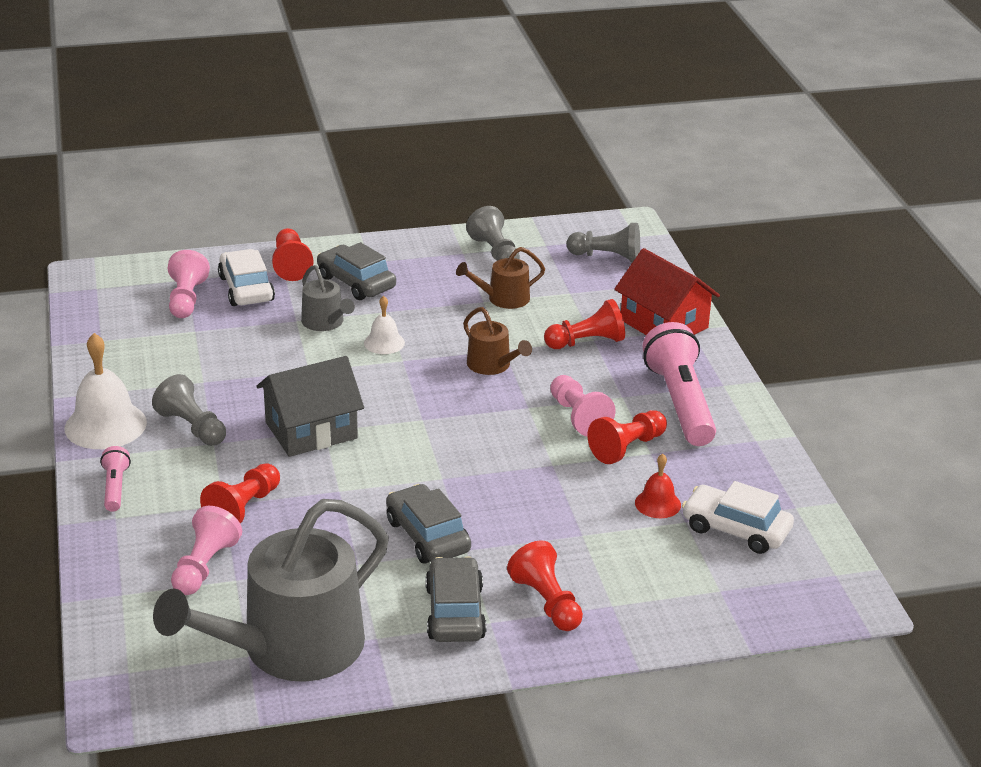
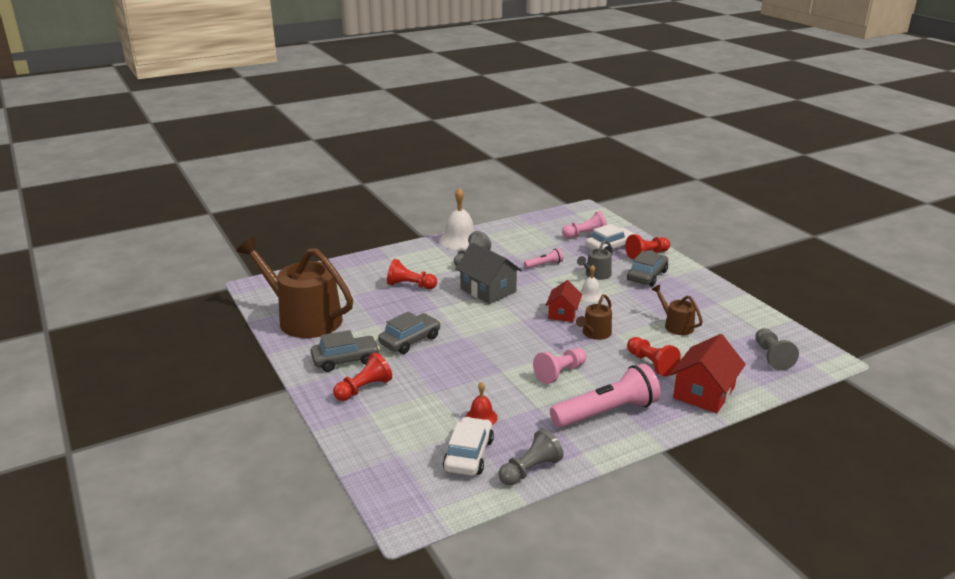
camera: 75 degrees right, 5 degrees down
pink flashlight [100,446,131,512] -> pink flashlight moved to [524,248,563,269]
grey watering can [153,499,389,682] -> brown watering can [237,237,353,338]
pink pawn [171,506,242,595] -> none
grey pawn [466,206,520,261] -> grey pawn moved to [498,428,564,485]
red pawn [588,410,667,464] -> none
none -> red house [546,280,582,322]

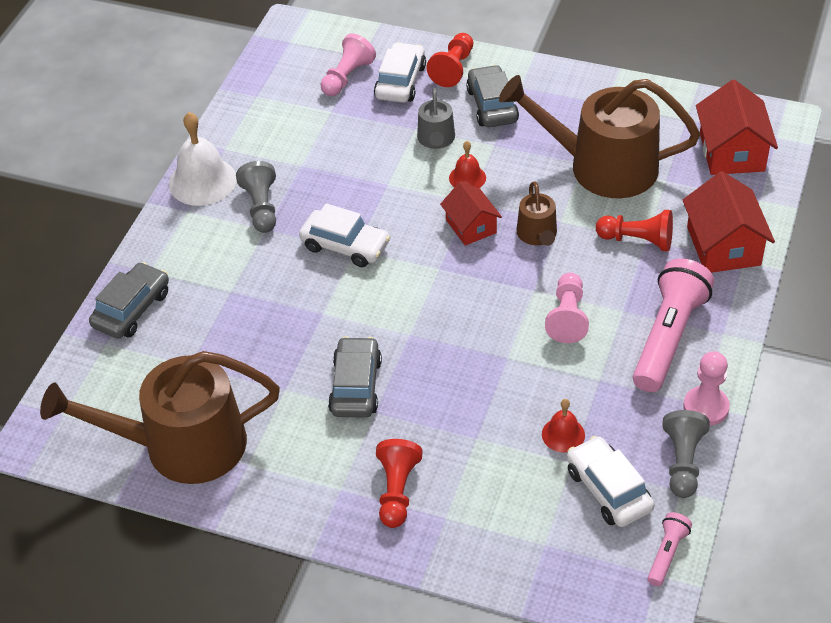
camera: 40 degrees left, 20 degrees up
grey car [311,330,380,372] -> grey car moved to [89,262,169,339]
red pawn [387,259,437,289] -> none
grey house [455,242,522,304] -> white car [299,203,390,267]
pink flashlight [524,248,563,269] -> pink flashlight moved to [647,512,692,586]
white bell [580,265,602,302] -> red bell [449,141,486,188]
brown watering can [651,285,703,335] -> brown watering can [499,75,700,198], size x2.19
grey pawn [755,328,799,370] -> red house [696,80,778,175]
none -> pink pawn [683,351,730,426]

